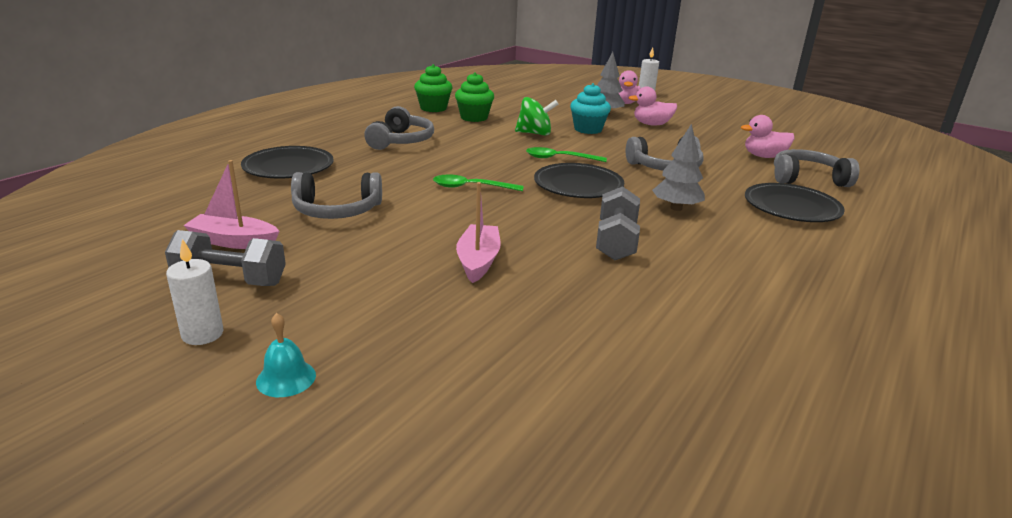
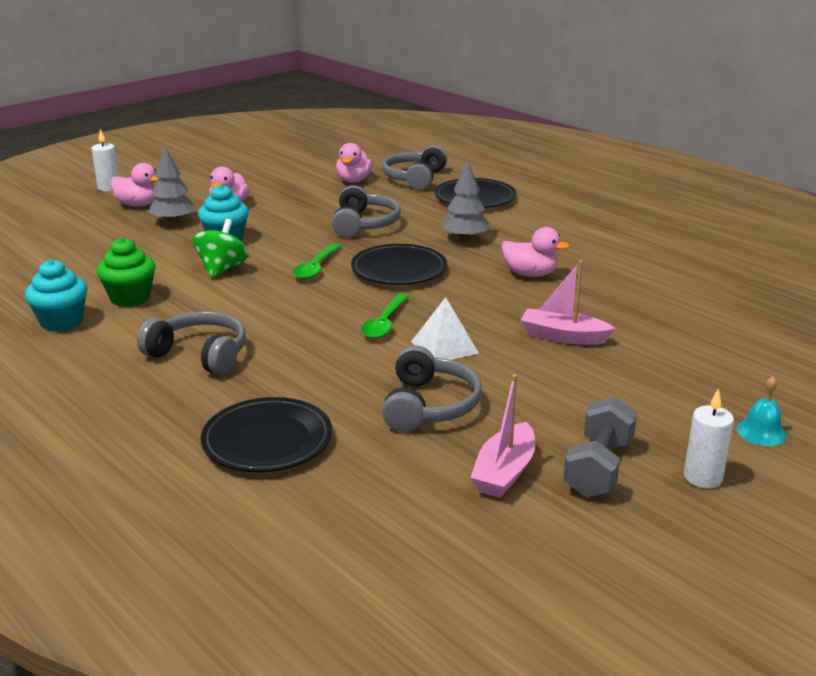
camera: 75 degrees left, 0 degrees up
green cupcake [414,64,452,112] -> turquoise cupcake [25,259,87,332]
grey dumbbell [596,186,640,260] -> pink duck [502,227,570,277]
none -> white pyramid [411,297,479,360]

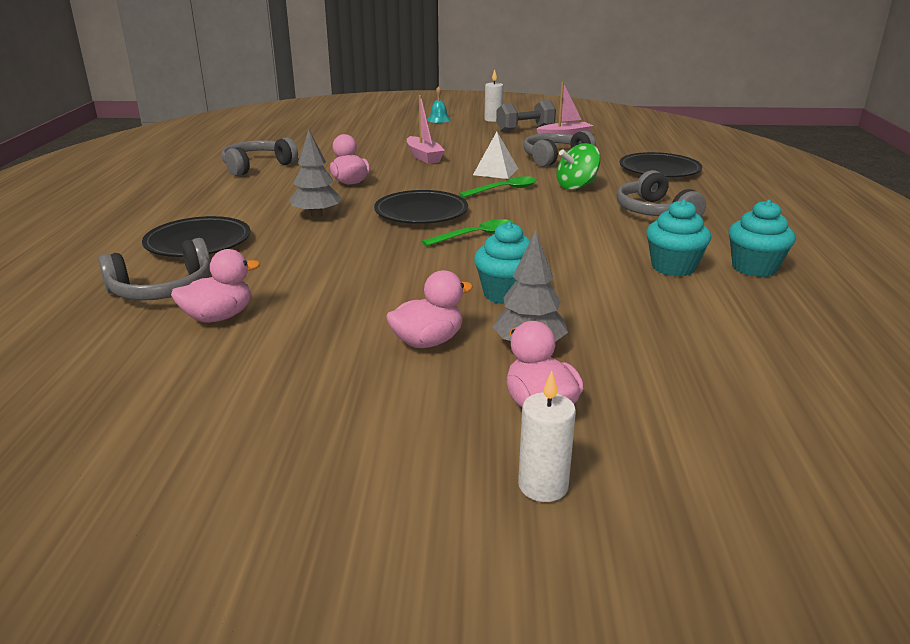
camera: 135 degrees left, 0 degrees up
green cupcake [97,238,156,307] -> turquoise cupcake [646,199,711,276]
green spinning top [193,219,249,278] -> green spinning top moved to [556,143,601,190]
grey headphones [332,185,401,238] -> grey headphones moved to [222,137,298,176]

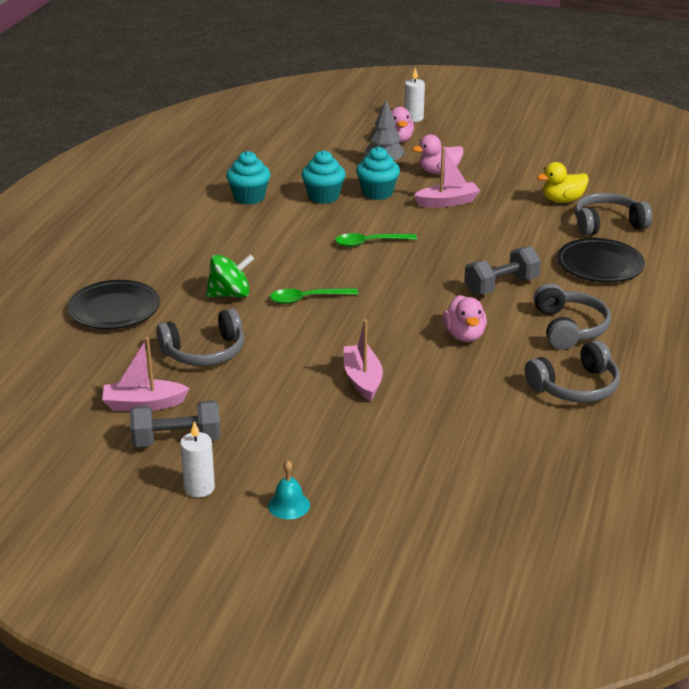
camera: 165 degrees left, 5 degrees up
pink duck [171,249,260,323] -> yellow duck [537,162,589,203]
grey tree [290,129,341,218] -> grey dumbbell [464,246,541,295]
black plate [374,190,468,224] -> none
white pyramid [473,132,518,179] -> none
grey headphones [617,170,706,217] -> grey headphones moved to [534,283,611,350]
turquoise cupcake [728,200,795,277] -> turquoise cupcake moved to [301,150,346,204]
none -> pink boat [414,146,480,208]

